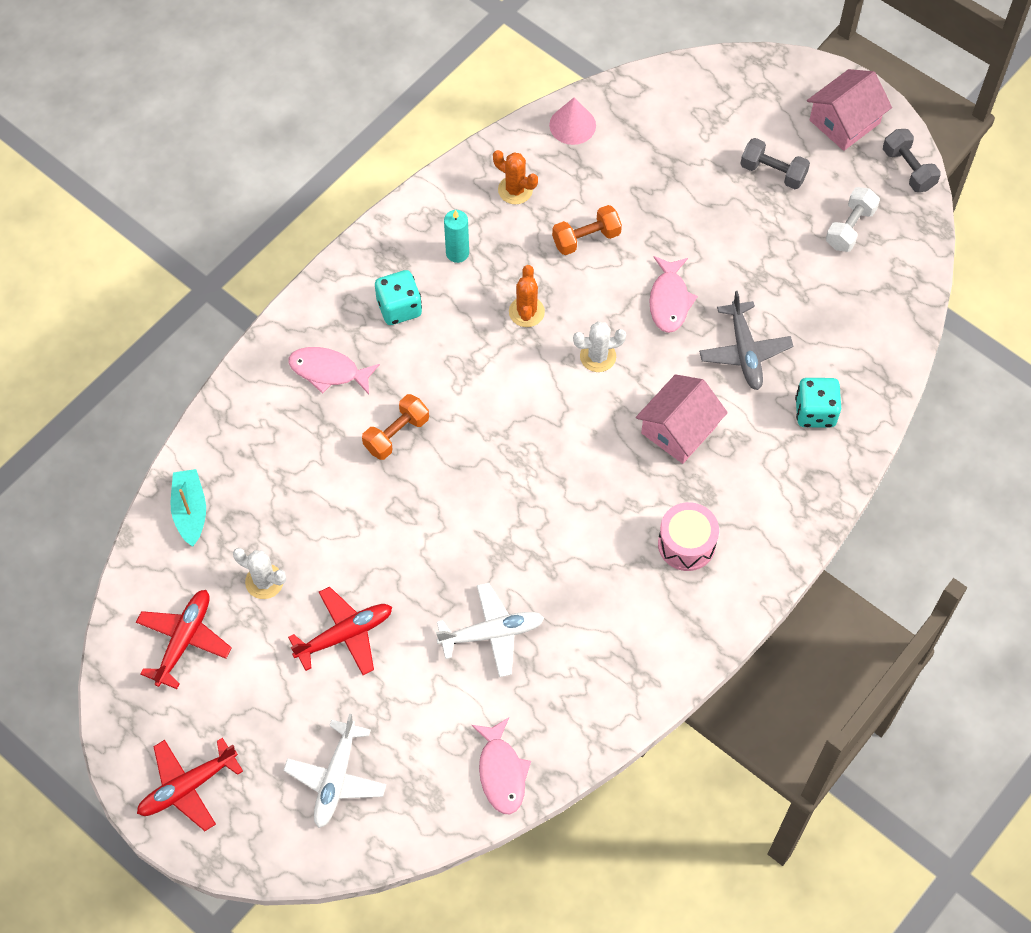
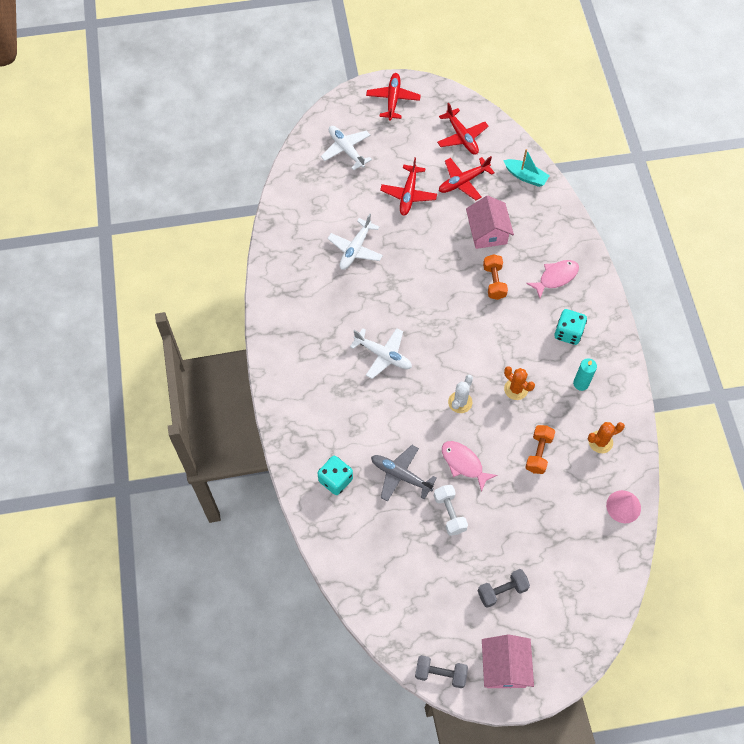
camera: 130 degrees right, 0 degrees up
white cactus [233,548,286,599] -> red plane [439,156,495,200]
pink fish [471,718,531,814] -> none
pink house [636,374,728,464] -> pink house moved to [466,196,514,249]
pink drum [658,502,719,571] -> none
white dumbbell [826,187,880,252] -> white dumbbell moved to [434,485,468,536]
none -> white plane [350,328,412,379]

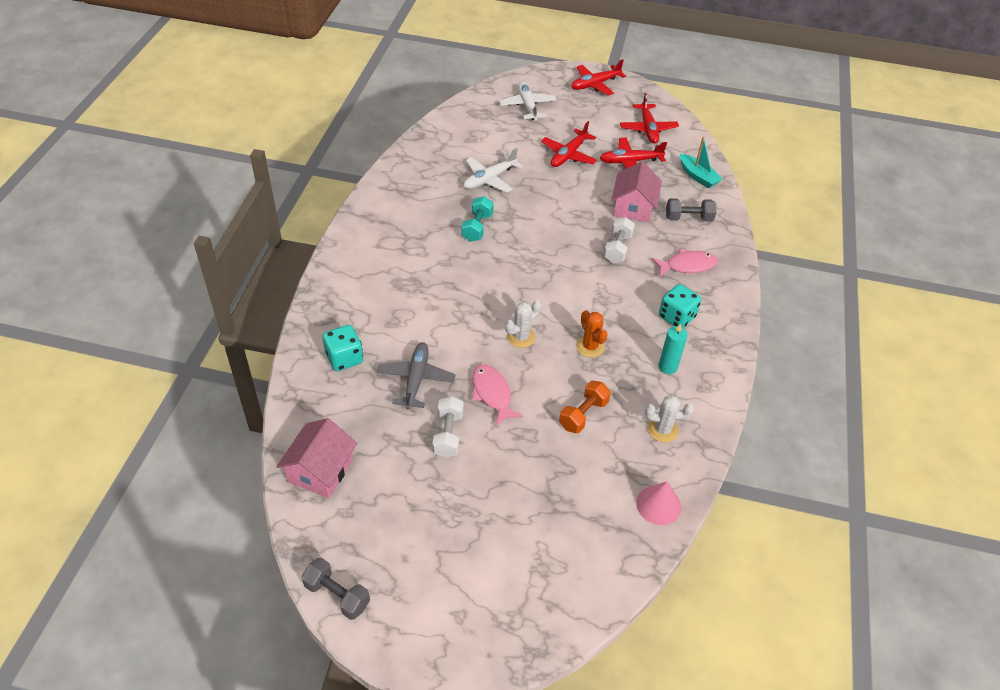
camera: 20 degrees right, 15 degrees down
white plane [350,328,412,379] -> none
red plane [366,73,421,120] -> red plane turned 150 degrees counterclockwise [571,59,626,96]
grey plane [371,445,437,502] -> grey plane turned 45 degrees clockwise [377,342,455,410]
grey dumbbell [478,569,530,608] -> grey dumbbell moved to [666,198,717,222]
pink house [482,635,534,688] -> pink house moved to [276,418,357,498]
orange dumbbell [483,254,508,300] -> white dumbbell [604,217,635,263]
orange cactus [588,422,625,453] -> white cactus [645,395,694,442]
none -> turquoise dumbbell [461,196,494,242]

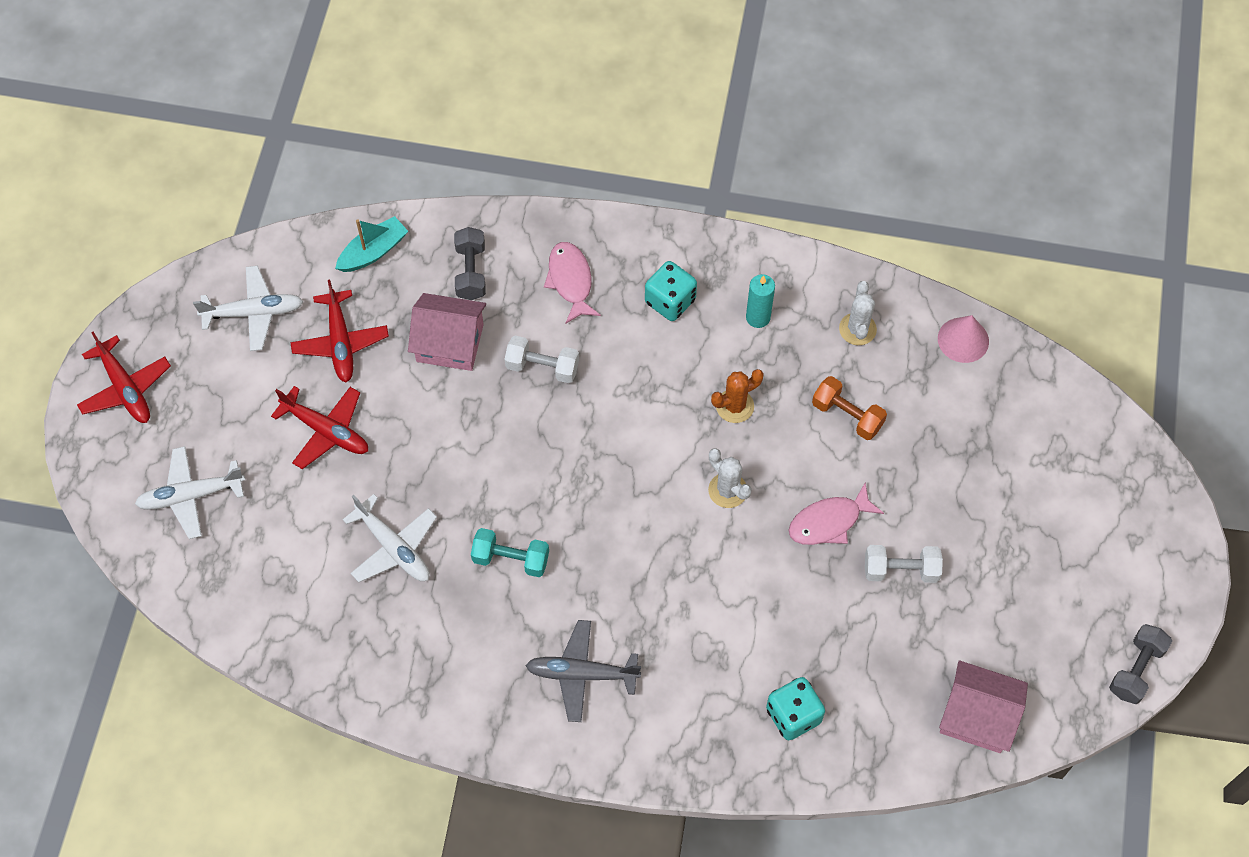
camera: 90 degrees left, 15 degrees up
grey plane [377,342,455,410] -> grey plane moved to [525,620,641,722]
red plane [620,93,679,144] -> white plane [193,266,304,351]

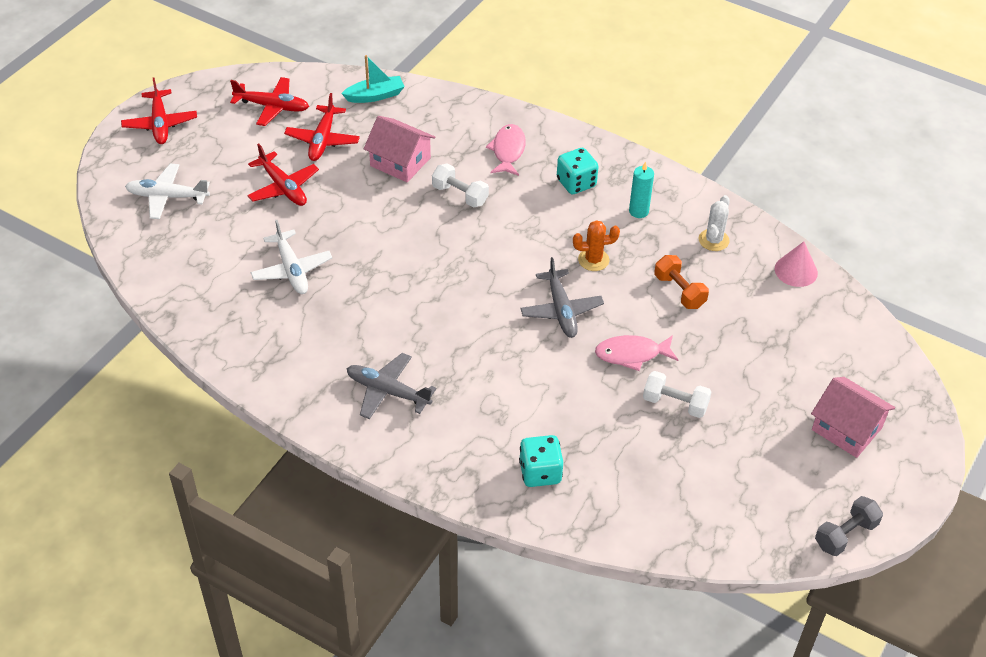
camera: 20 degrees right, 15 degrees down
white plane [193,266,304,351] -> red plane [230,77,309,126]
grey dumbbell [454,227,486,300] -> none
turquoise dumbbell [471,528,549,577] -> none
white cactus [708,448,752,508] -> grey plane [520,257,604,338]
pink house [939,660,1028,753] -> pink house moved to [811,377,895,458]

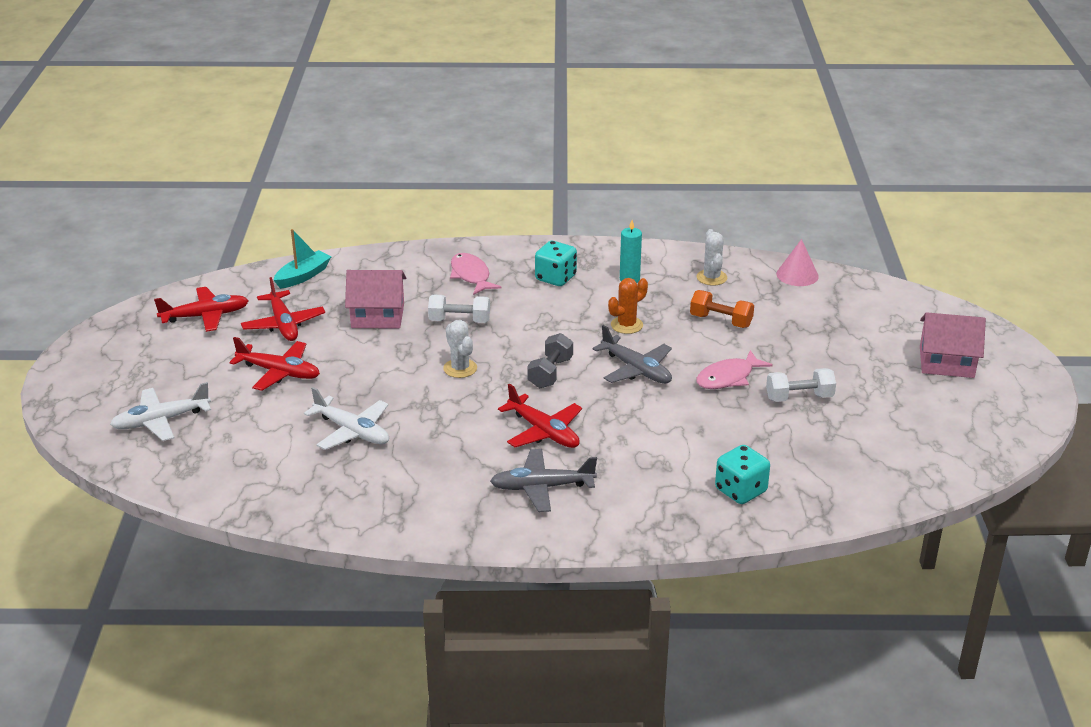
camera: 30 degrees left, 15 degrees down
red plane [121,77,197,144] -> red plane moved to [498,384,582,448]
grey dumbbell [815,496,883,556] -> grey dumbbell moved to [527,333,573,388]
none -> white cactus [443,320,477,378]

